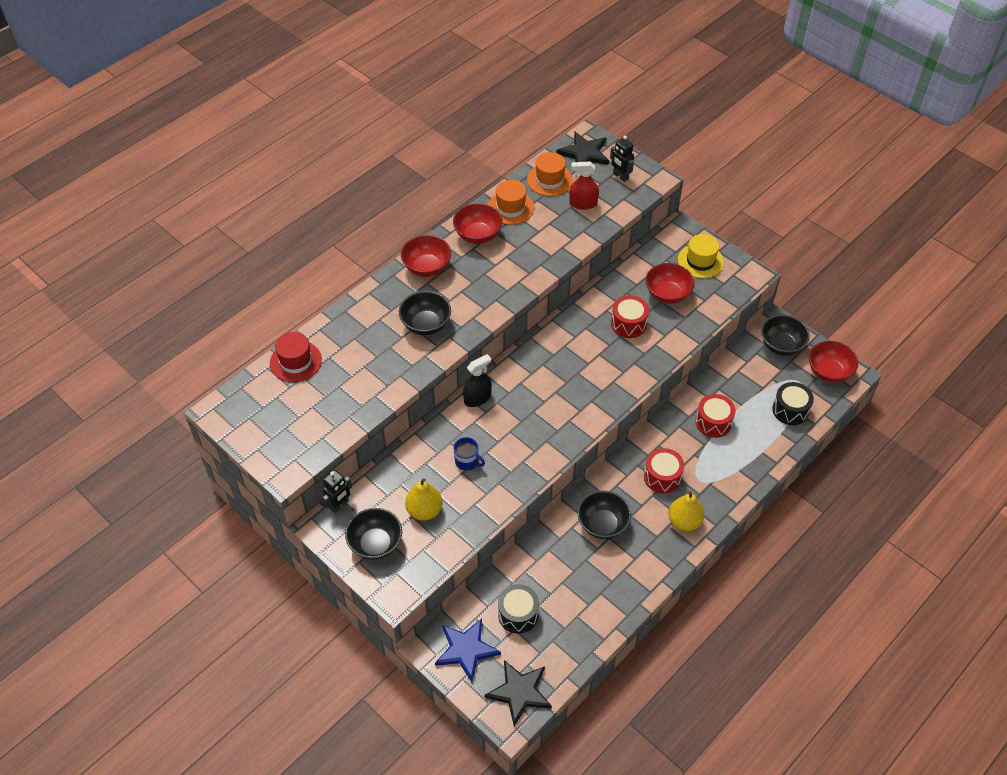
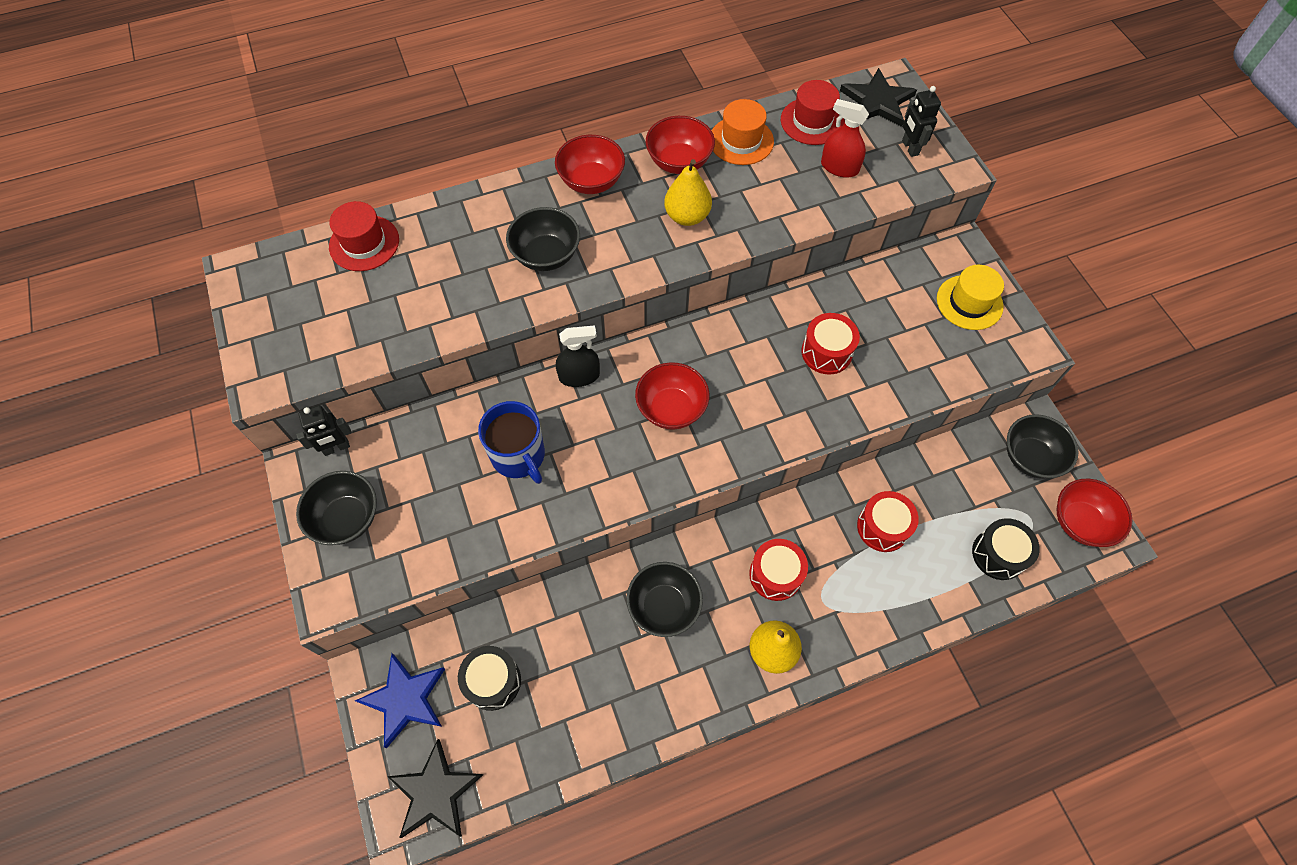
camera: 25 degrees right, 10 degrees up
yellow pear [405,478,442,520] -> yellow pear moved to [664,159,712,226]
blue mug [453,437,485,471] -> blue mug [478,401,545,484], size x1.70
orange hat [527,152,573,196] -> red hat [781,80,845,145]
red bowl [645,263,695,304] -> red bowl moved to [635,362,710,430]

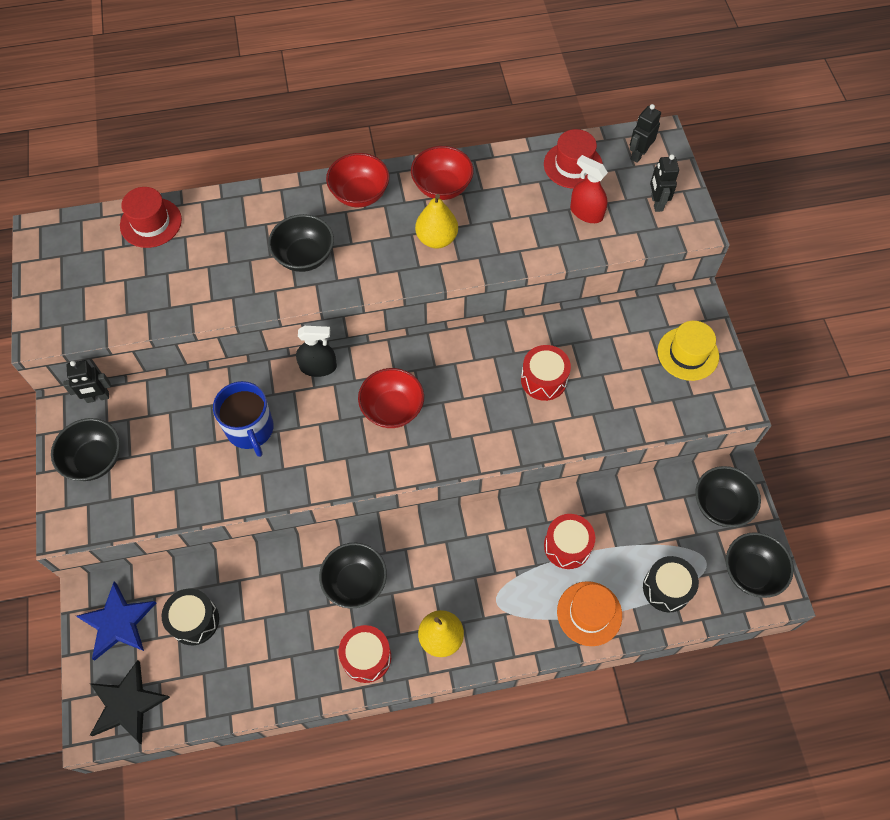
camera: 10 degrees right, 0 degrees up
orange hat [711,99,774,165] -> orange hat moved to [557,581,622,646]
red drum [749,539,808,601] -> red drum moved to [339,625,391,683]
black star [840,68,917,127] -> black robot [630,104,661,163]
red bowl [1057,479,1132,547] -> black bowl [726,532,794,598]

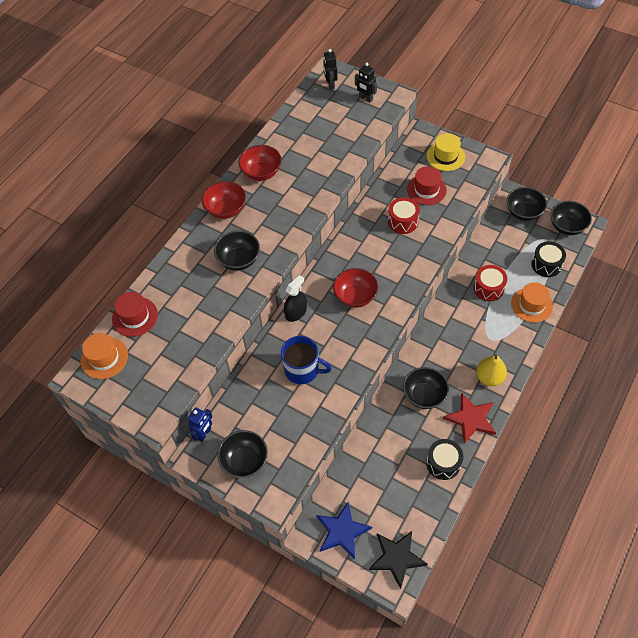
camera: 45 degrees left, 5 degrees down
black robot [63,360,111,403] -> blue robot [188,407,212,442]
black drum [162,589,219,645] -> black drum moved to [426,439,463,480]
red drum [339,625,391,683] -> red star [443,393,496,443]
yellow pear [415,194,458,248] -> none
red hat [544,129,603,189] -> red hat moved to [407,166,447,205]
red spray bottle [570,155,608,223] -> none
none -> orange hat [81,333,128,379]

